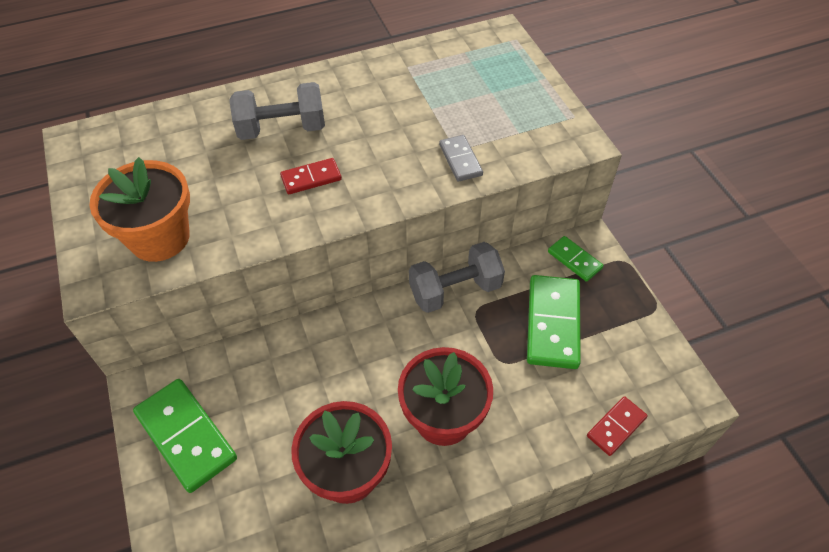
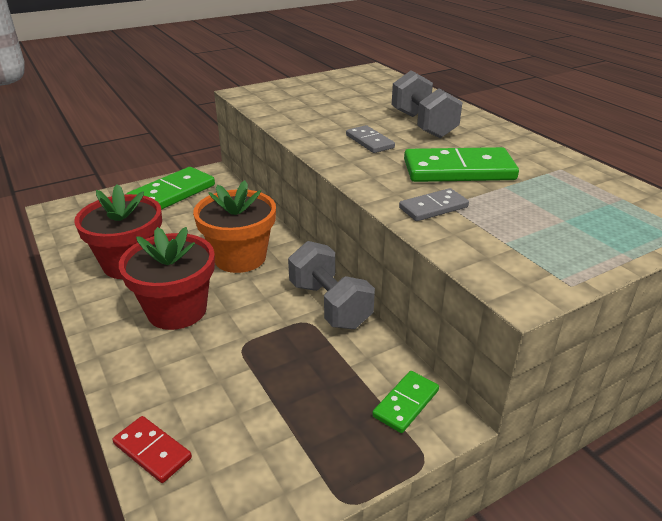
camera: 80 degrees right, 20 degrees down
orange flower pot [90,157,190,262] -> orange flower pot moved to [193,180,276,273]
red domino [280,158,342,194] -> grey domino [346,125,395,153]
green domino [527,275,581,369] -> green domino moved to [404,147,519,182]

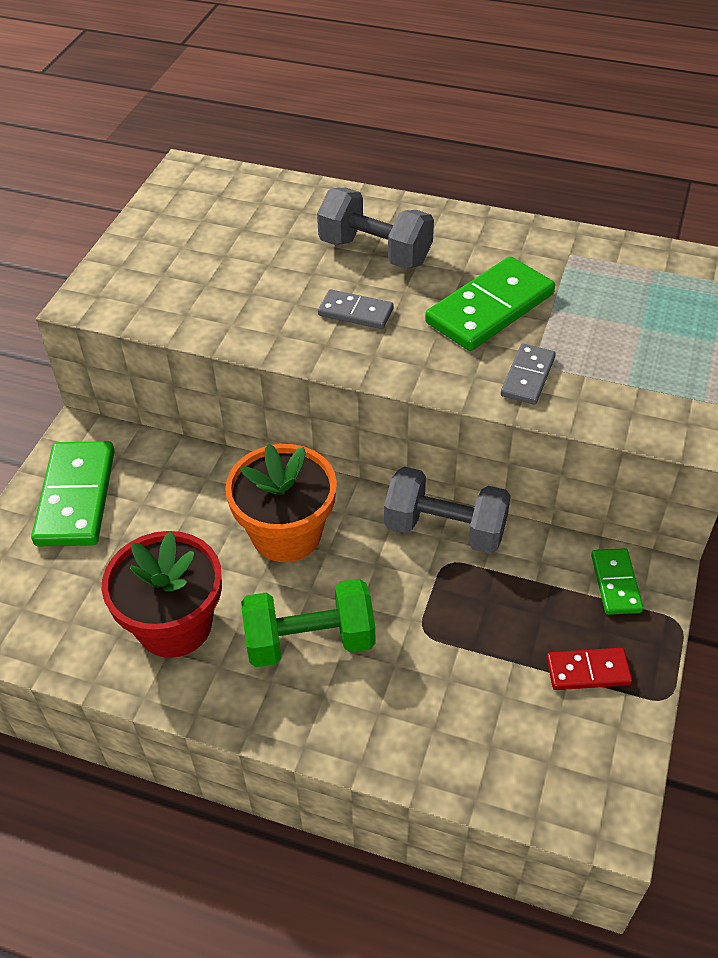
camera: 40 degrees left, 15 degrees up
red domino [112,416,192,483] -> red domino moved to [546,648,632,690]
red flower pot [119,227,215,330] -> green dumbbell [241,579,375,667]

